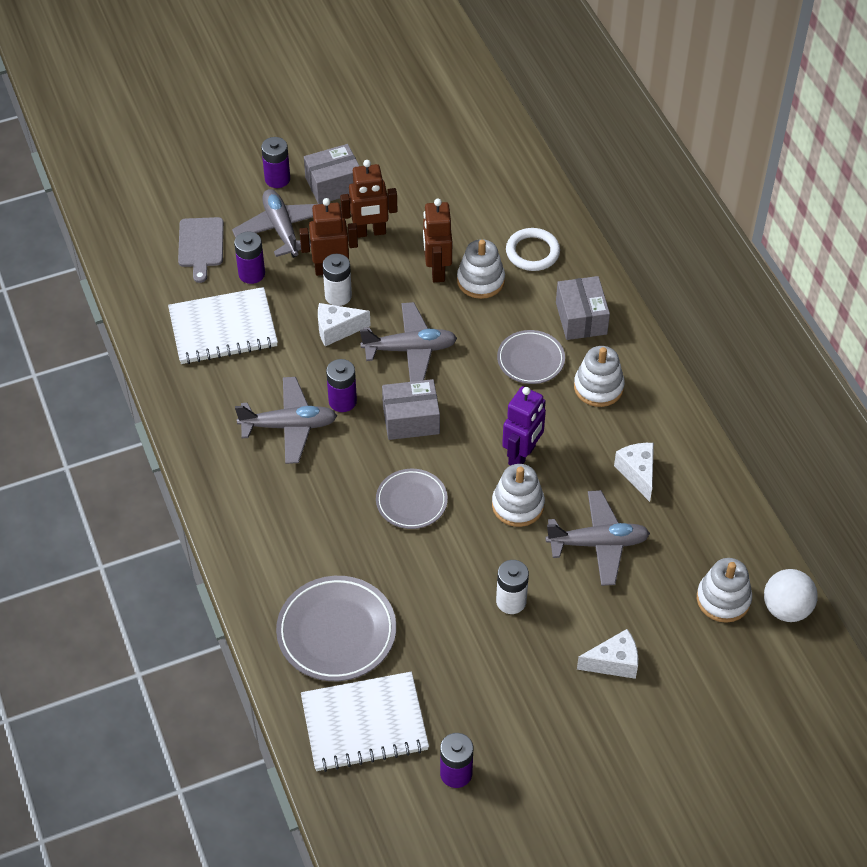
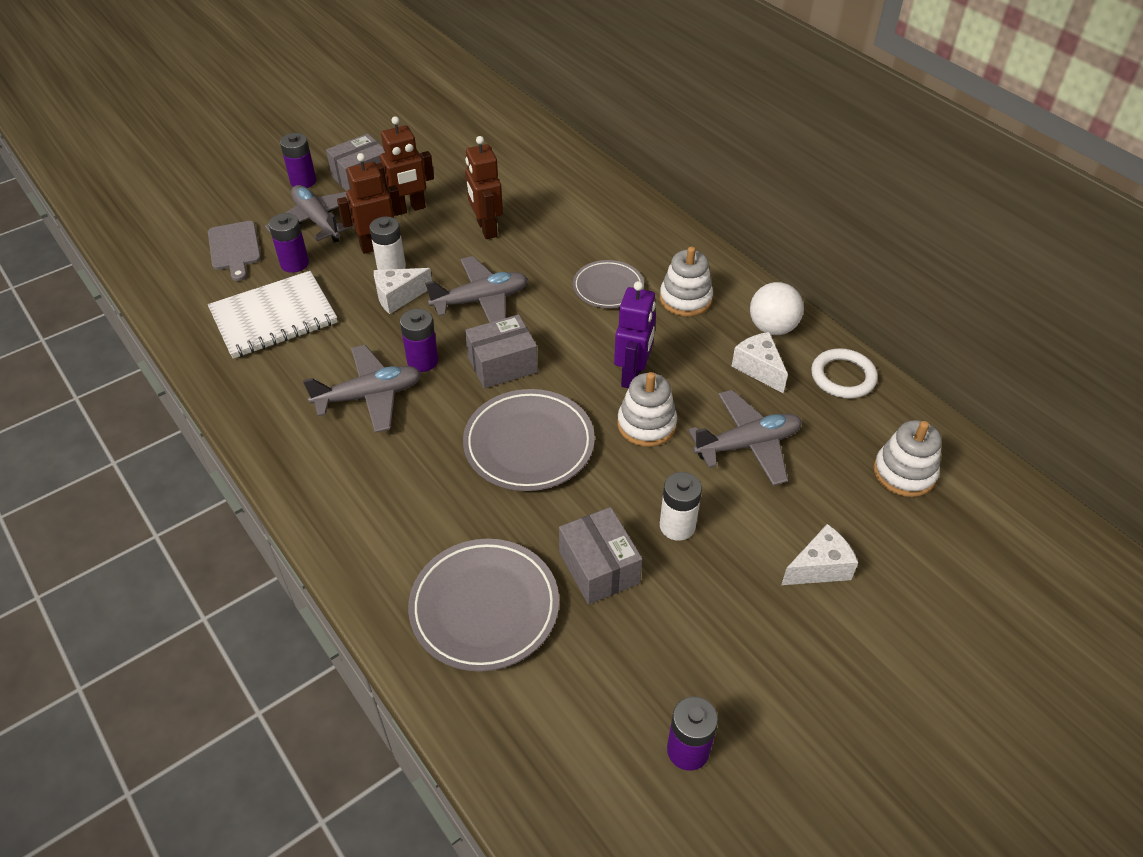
camera: 15 degrees left, 5 degrees down
white notebook [301,672,429,772] -> none
grey plate [376,469,448,529] -> grey plate [463,389,595,491], size x1.59
white stacking toy [457,239,505,299] -> none
white ring [506,228,560,271] -> white ring moved to [811,348,878,399]
grey box [556,276,610,340] -> grey box moved to [559,507,642,604]
white ball [764,569,818,622] -> white ball moved to [750,282,804,335]

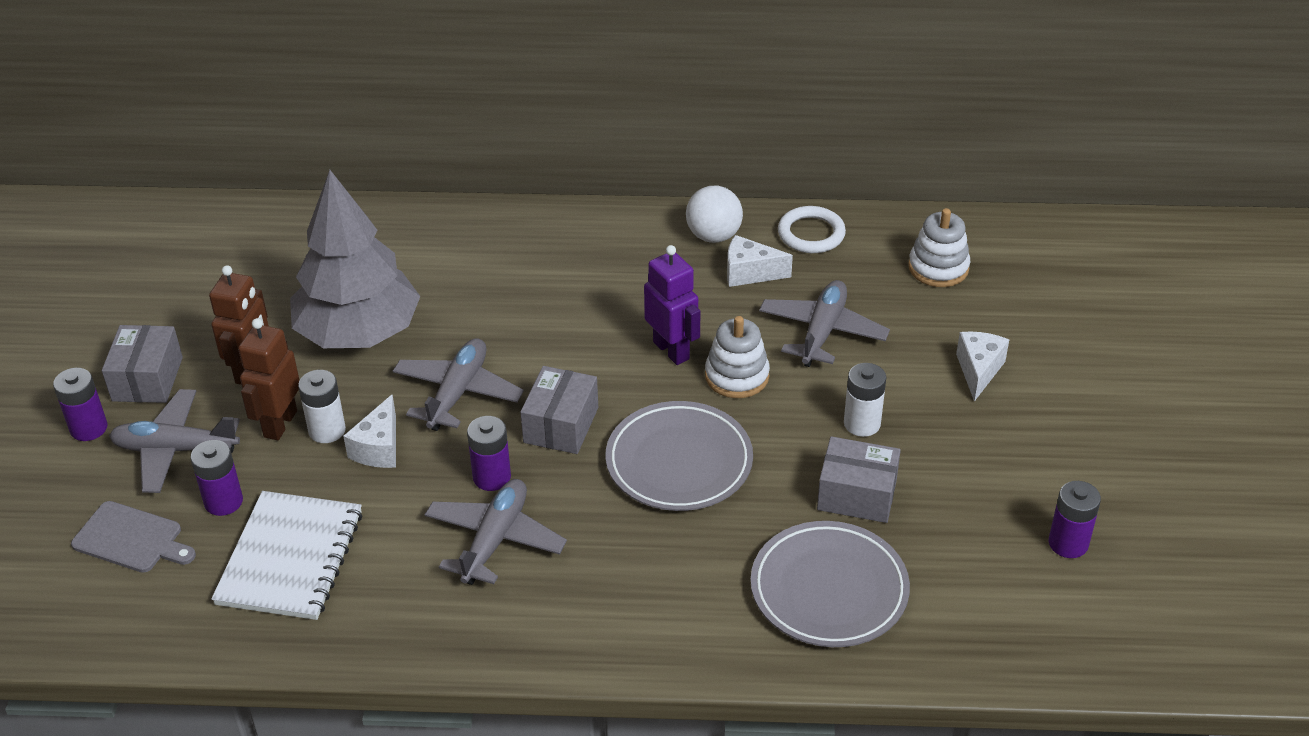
camera: 50 degrees left, 5 degrees down
brown robot [465,136,503,239] -> grey tree [290,170,420,348]
grey plate [573,260,644,308] -> none
white stacking toy [660,247,713,317] -> none

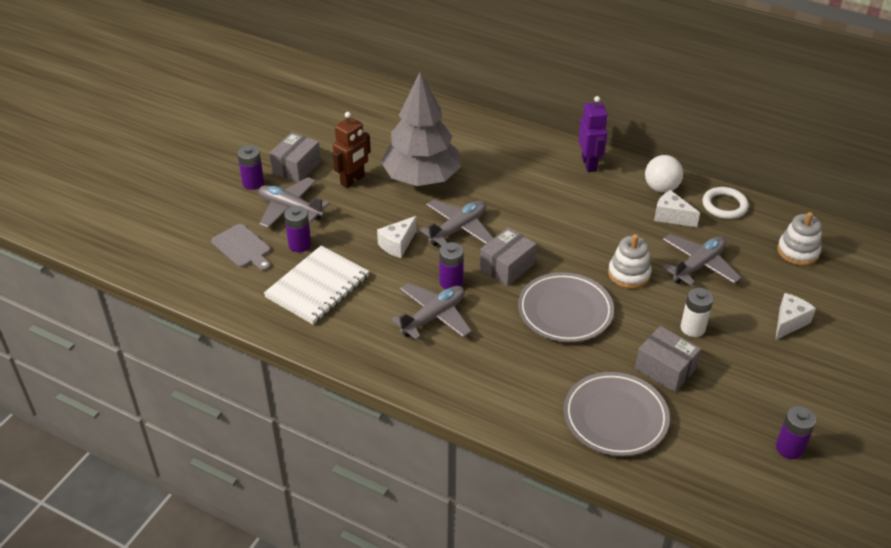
camera: 25 degrees right, 0 degrees up
brown robot [238,318,299,440] -> none
white battery [298,370,346,443] -> none
purple robot [644,245,700,365] -> purple robot moved to [578,96,608,172]

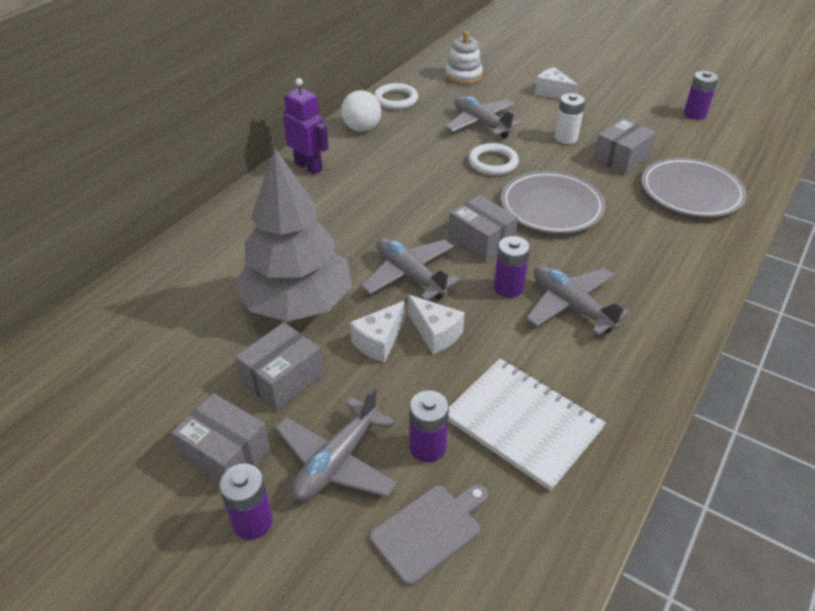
camera: 85 degrees left, 0 degrees up
brown robot [333,112,371,188] -> grey box [236,322,323,411]
purple robot [578,96,608,172] -> purple robot turned 45 degrees clockwise [283,78,329,175]
white stacking toy [608,234,652,289] -> white ring [468,143,519,175]
white cheese [654,190,700,227] -> white cheese moved to [350,301,405,363]

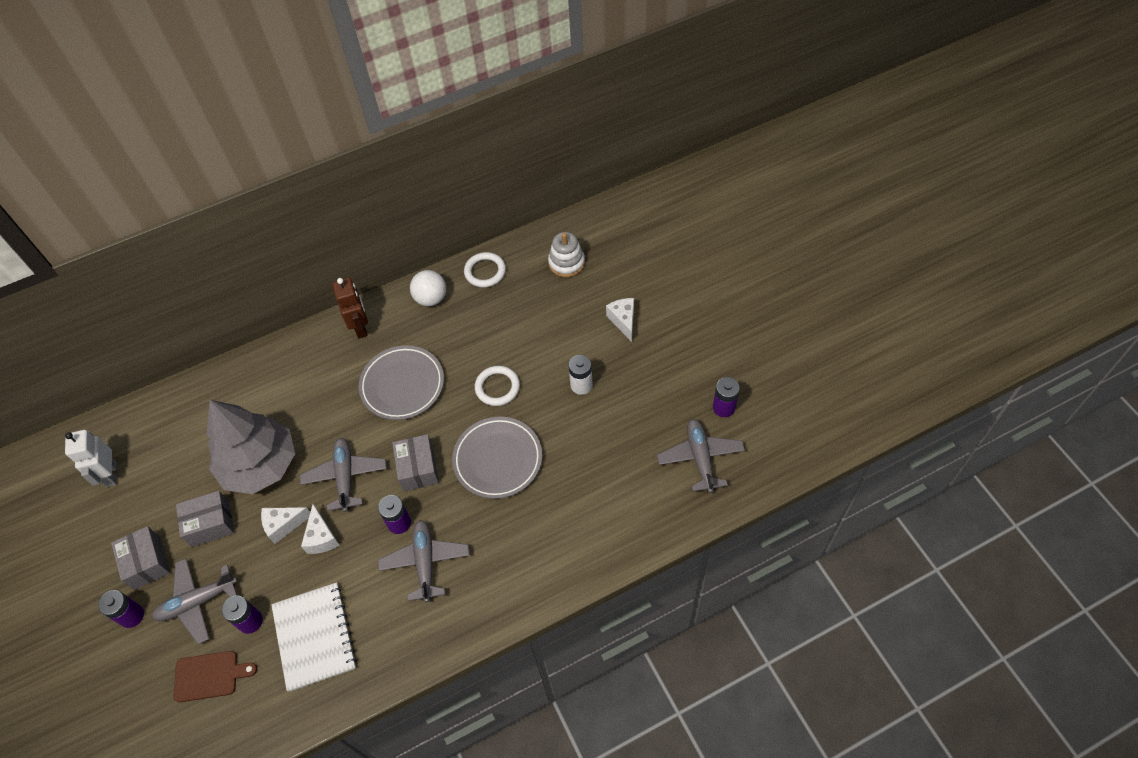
camera: 35 degrees right, 15 degrees up
purple robot [283,78,329,175] -> brown robot [332,278,368,338]
grey cutting board [370,484,488,586] -> brown cutting board [173,651,257,702]
grey plane [445,96,521,139] -> grey plane moved to [657,419,745,493]
grey box [593,118,656,175] -> none
grey plate [641,157,747,217] -> grey plate moved to [359,345,444,420]
none -> white robot [65,430,117,487]

